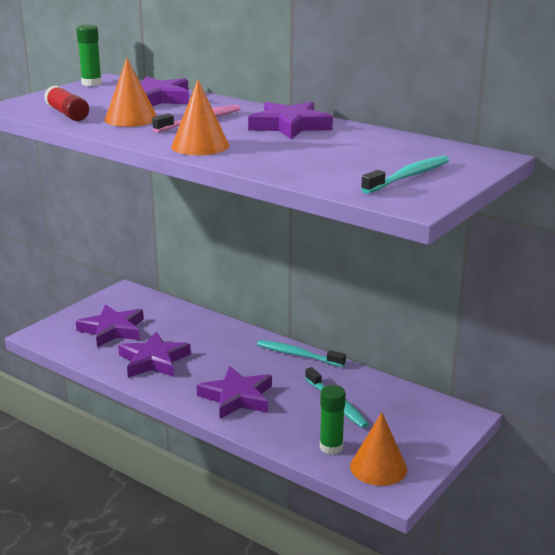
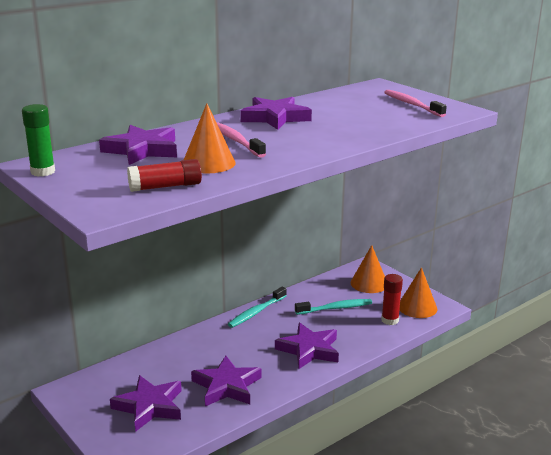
camera: 75 degrees left, 0 degrees up
orange cone [171,79,229,155] -> orange cone moved to [350,245,385,293]
green glue stick [320,385,346,455] -> red glue stick [381,274,403,325]
turquoise toothbrush [361,156,449,194] -> pink toothbrush [384,90,447,117]

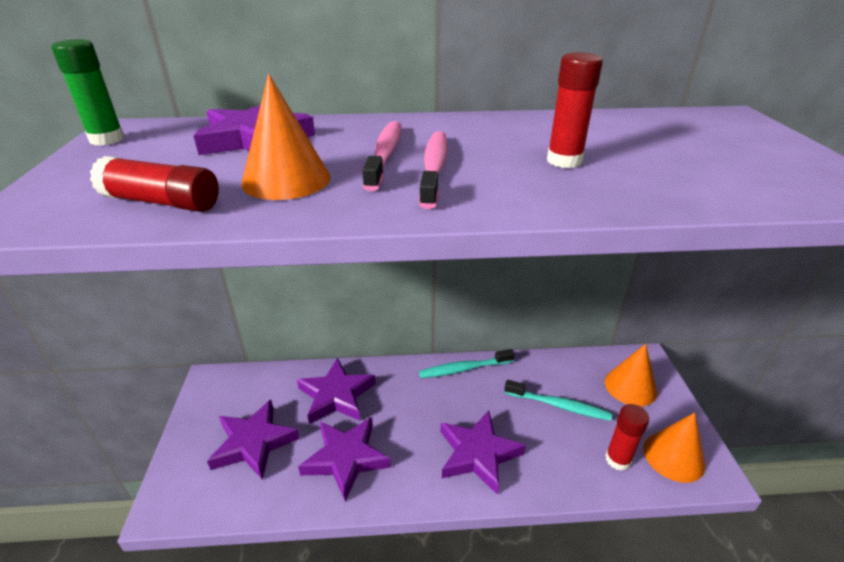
camera: 35 degrees right, 10 degrees up
purple star [240,97,312,130] -> purple star moved to [297,358,376,424]
pink toothbrush [384,90,447,117] -> pink toothbrush moved to [419,131,448,209]
none -> red glue stick [547,52,603,168]

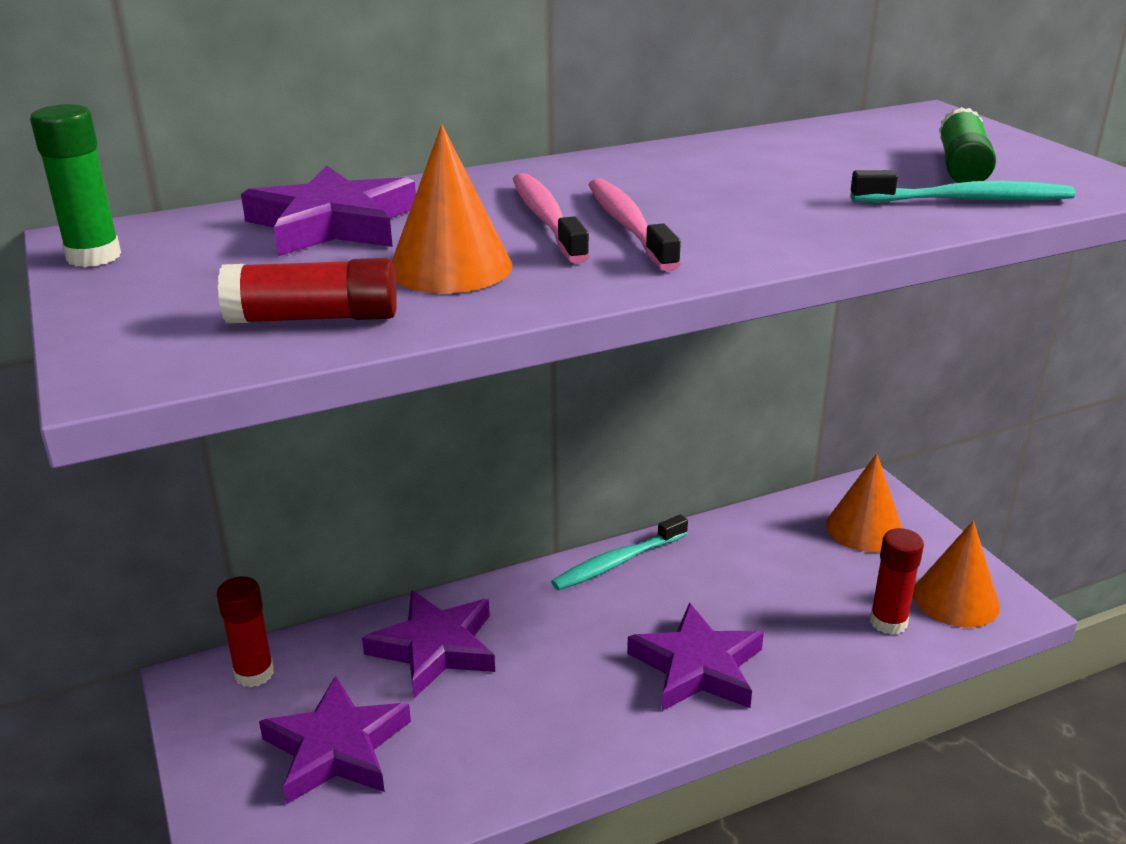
camera: 20 degrees left, 5 degrees down
purple star [298,417,391,501] -> none
turquoise toothbrush [504,380,612,421] -> turquoise toothbrush moved to [851,170,1075,203]
red glue stick [547,52,603,168] -> red glue stick moved to [216,576,274,688]
none -> green glue stick [939,107,996,183]

